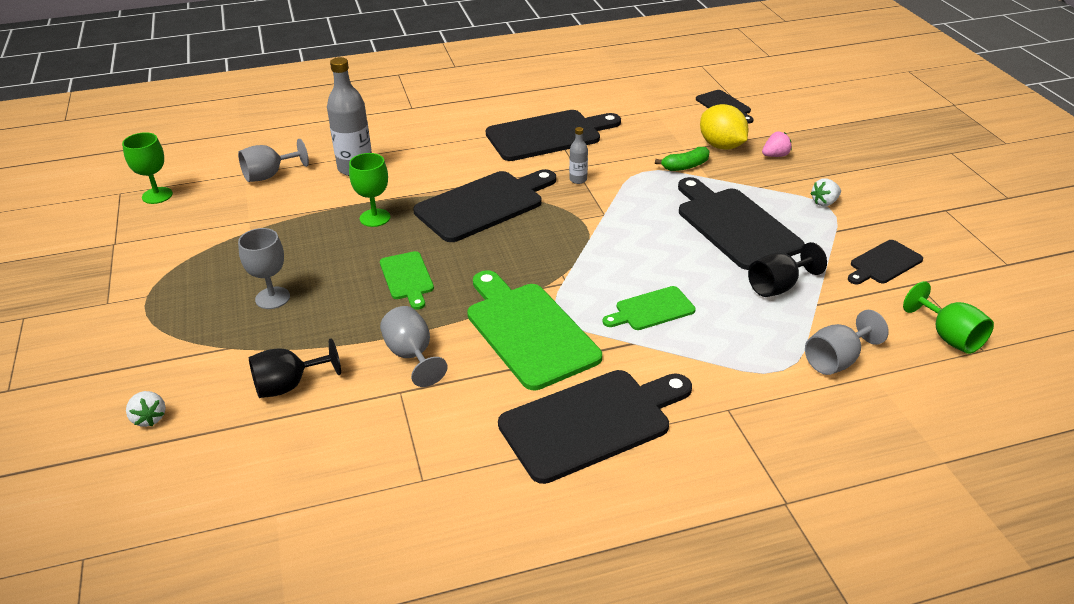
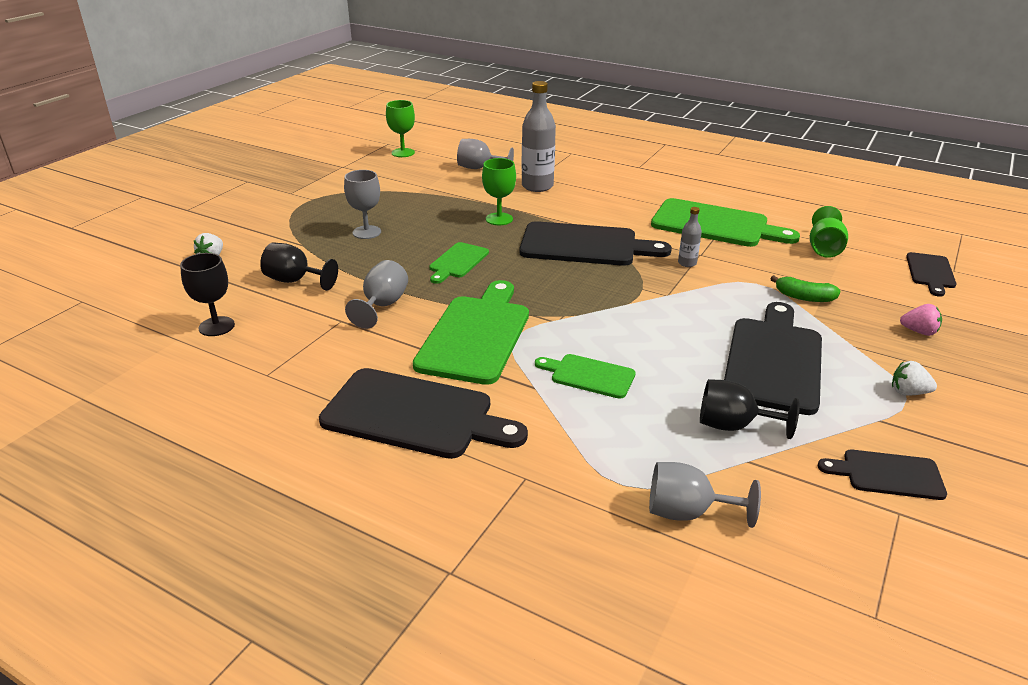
camera: 45 degrees right, 5 degrees down
black cutting board [486,110,621,161] -> green cutting board [651,198,800,247]
yellow lemon [700,104,748,150] -> none
green goblet [903,281,994,354] -> green goblet moved to [810,206,848,258]
none -> black goblet [180,253,235,336]

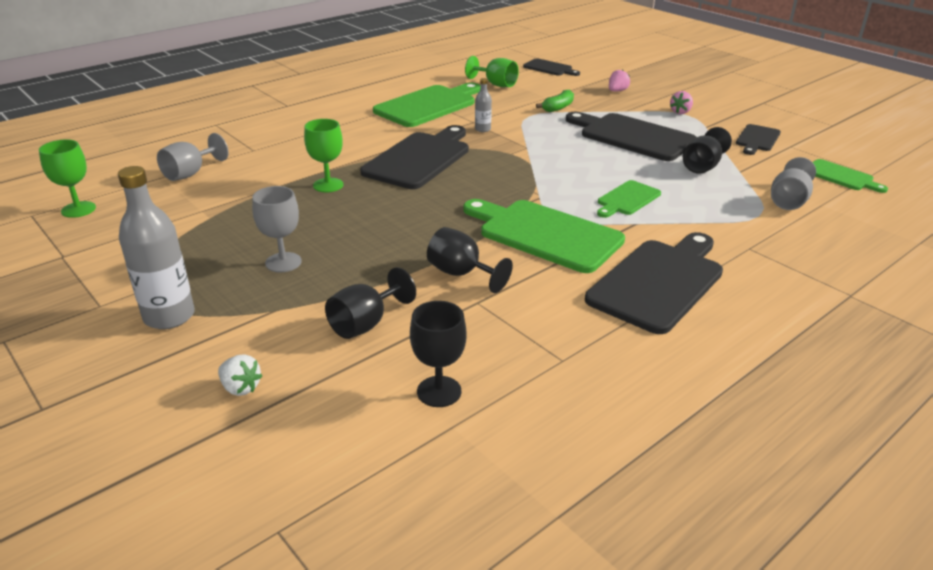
camera: 70 degrees left, 0 degrees up
grey goblet [345,260,408,329] -> black goblet [427,227,513,293]
green cutting board [429,242,489,284] -> green cutting board moved to [813,159,888,193]
grey bottle [522,81,556,192] -> grey bottle moved to [118,166,195,329]
white strawberry [892,361,937,396] -> pink strawberry [670,91,693,114]

